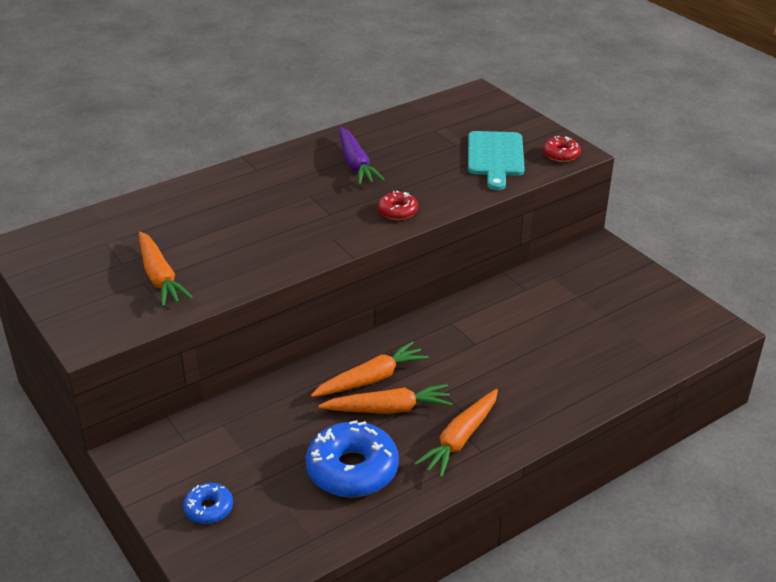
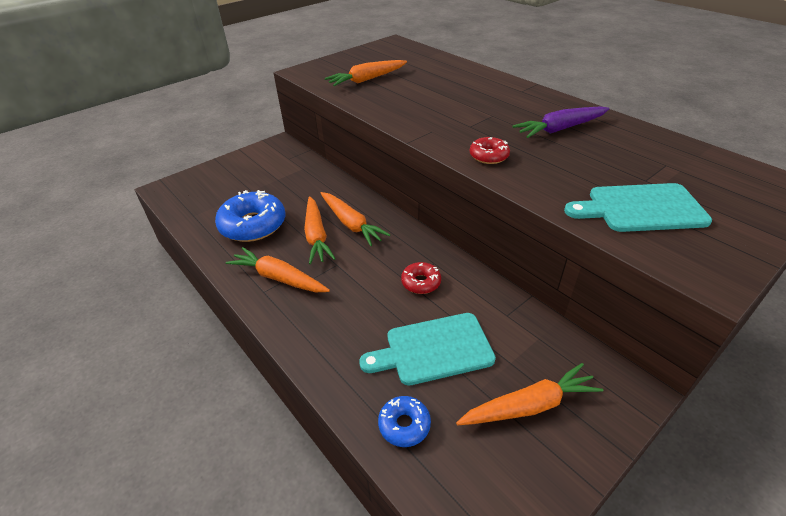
camera: 85 degrees right, 5 degrees up
blue donut [183,483,233,524] -> blue donut moved to [378,396,431,447]
red donut [543,136,581,162] -> red donut moved to [401,262,441,294]
none -> turquoise cutting board [359,313,496,386]
none -> orange carrot [456,363,603,425]

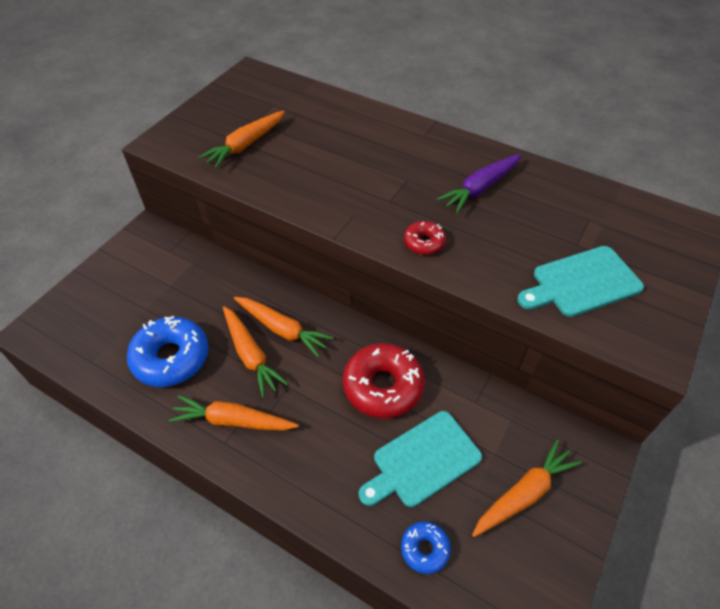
camera: 20 degrees left, 10 degrees up
red donut [401,262,441,294] -> red donut [343,343,425,418], size x1.96

